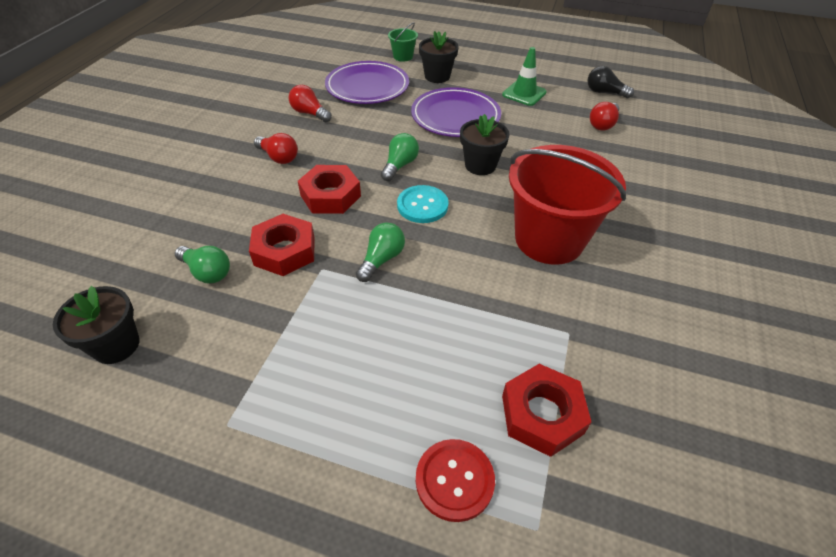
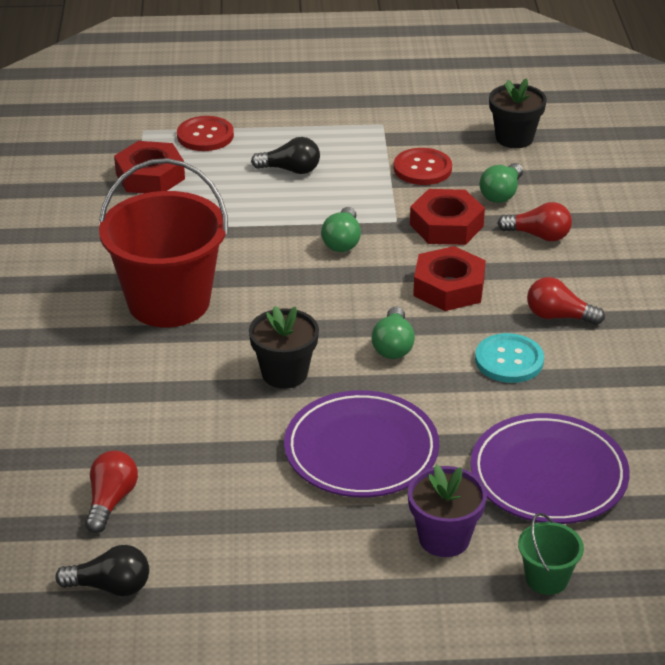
camera: 160 degrees right, 10 degrees down
green light bulb [175,246,230,283] -> green light bulb turned 75 degrees counterclockwise [479,163,523,203]
red light bulb [289,85,332,122] -> red light bulb moved to [498,202,572,241]
turquoise button [397,185,449,223] -> turquoise button moved to [475,333,544,383]
black flower pot [419,31,459,83] -> purple flower pot [408,465,487,557]
green traffic cone [502,47,547,106] -> none
none -> black light bulb [251,137,320,174]
none -> red button [394,148,452,185]

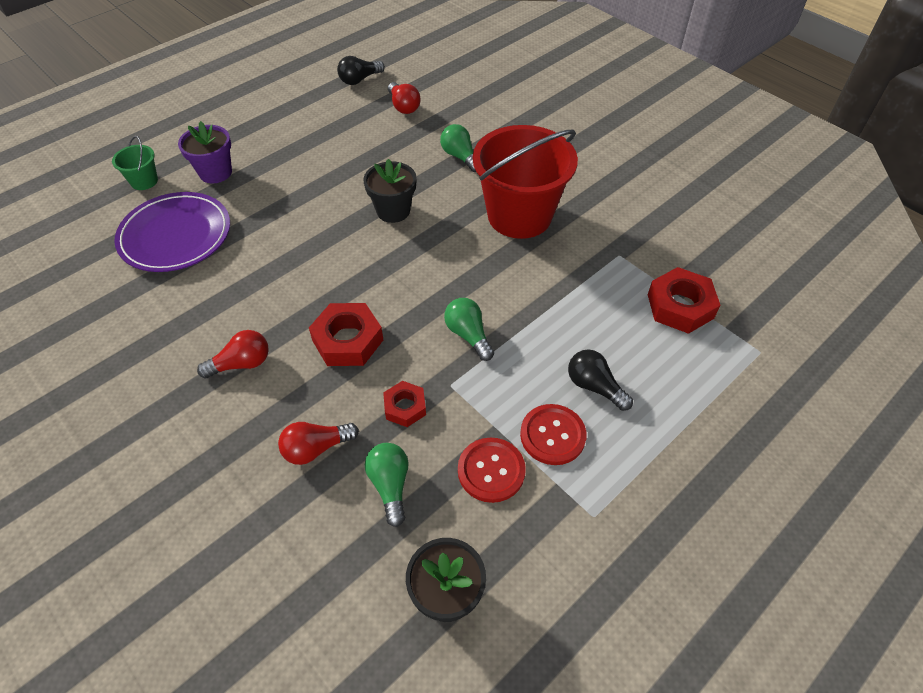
camera: 140 degrees right, 15 degrees up
red button [177,116,234,151] -> red button moved to [520,404,587,465]
black light bulb [251,137,320,174] -> black light bulb turned 75 degrees clockwise [568,349,633,411]
purple plate [284,390,439,497] -> none
green light bulb [372,306,415,359] -> green light bulb moved to [440,124,476,172]
red nut [410,189,485,245] -> red nut [383,381,426,427], size x0.60
turquoise button [475,333,544,383] -> none

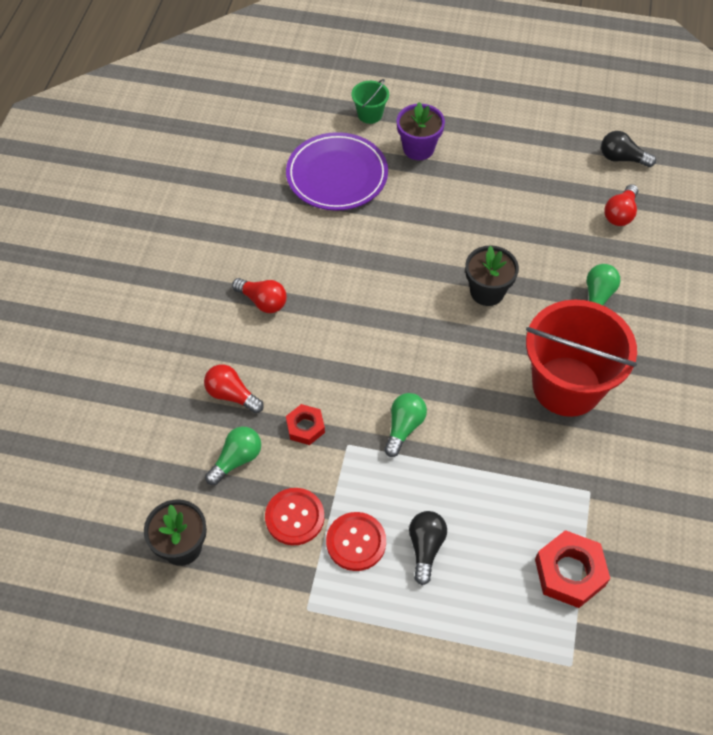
camera: 55 degrees right, 5 degrees up
red nut [309,303,383,366] -> none

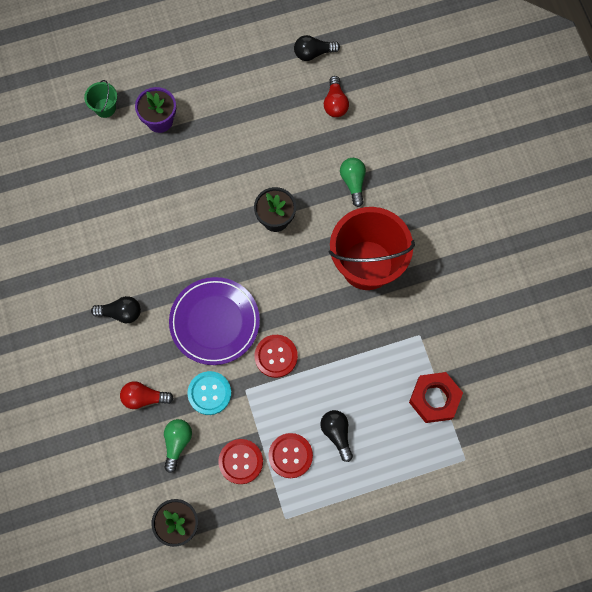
camera: 30 degrees left, 15 degrees up
red light bulb [232,278,287,313] -> black light bulb [91,296,141,323]
purple plate [286,132,388,211] -> purple plate moved to [169,277,260,365]
red nut [286,404,325,445] -> turquoise button [188,371,231,415]
green light bulb [384,393,427,457] -> red button [255,335,298,378]

